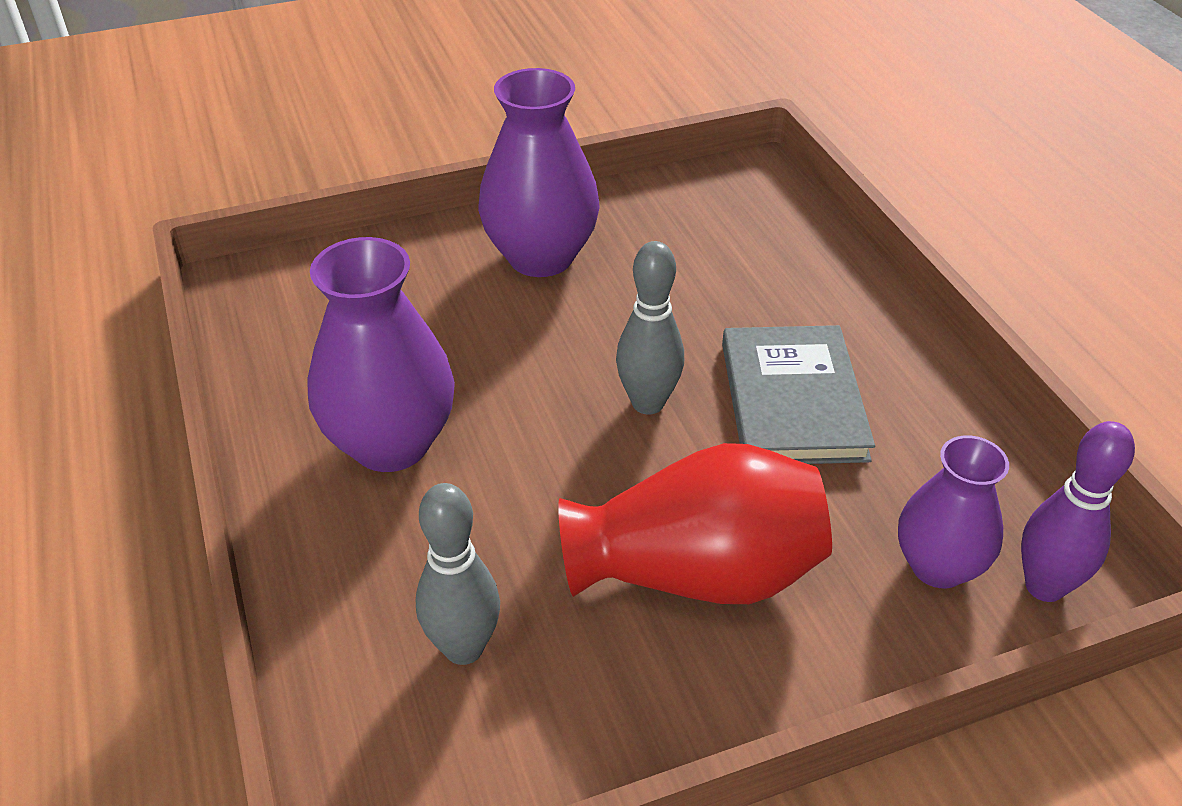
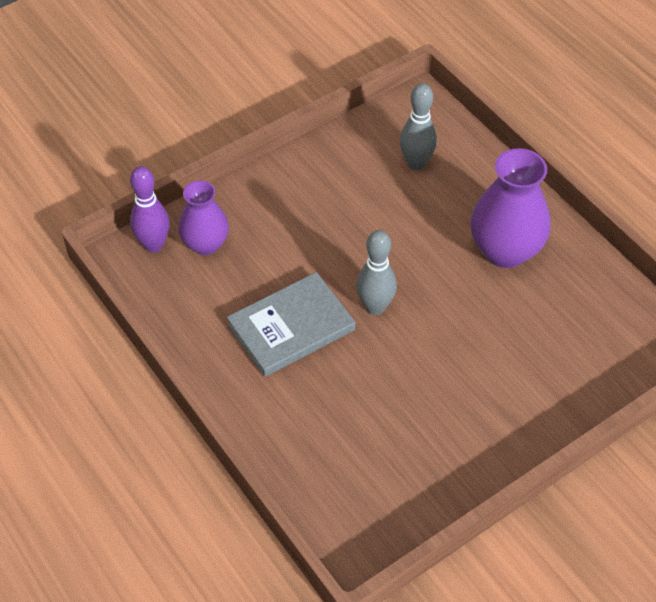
camera: 165 degrees right, 10 degrees up
purple vase [478,68,600,277] -> none
red vase [558,443,832,604] -> none
grey book [722,325,875,464] -> grey book turned 75 degrees clockwise [227,272,356,377]

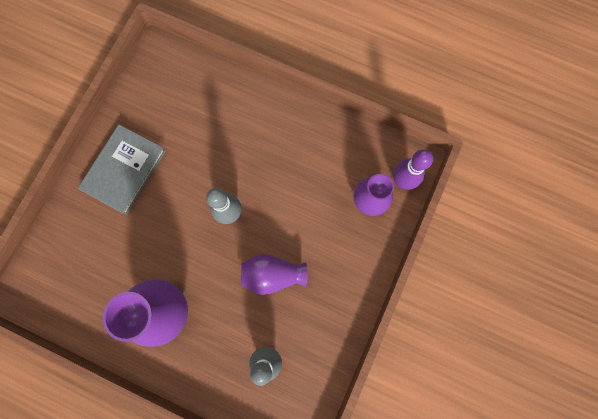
camera: 150 degrees right, 25 degrees up
grey book [227,272,356,377] -> grey book moved to [78,125,166,215]
none -> purple vase [241,254,308,295]

